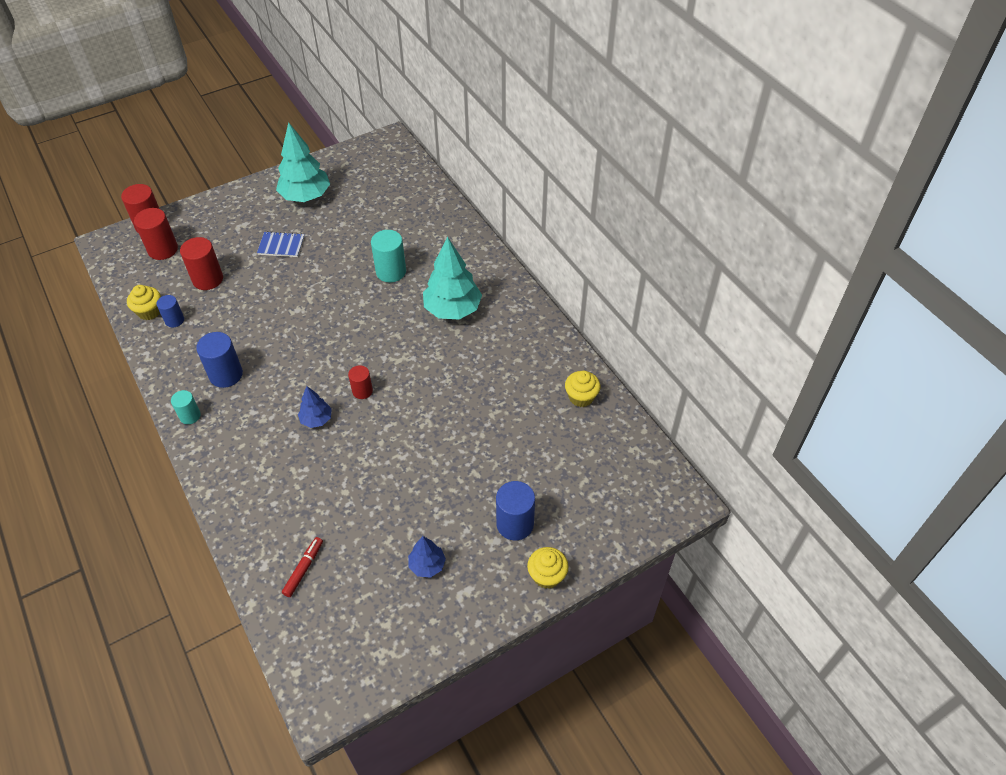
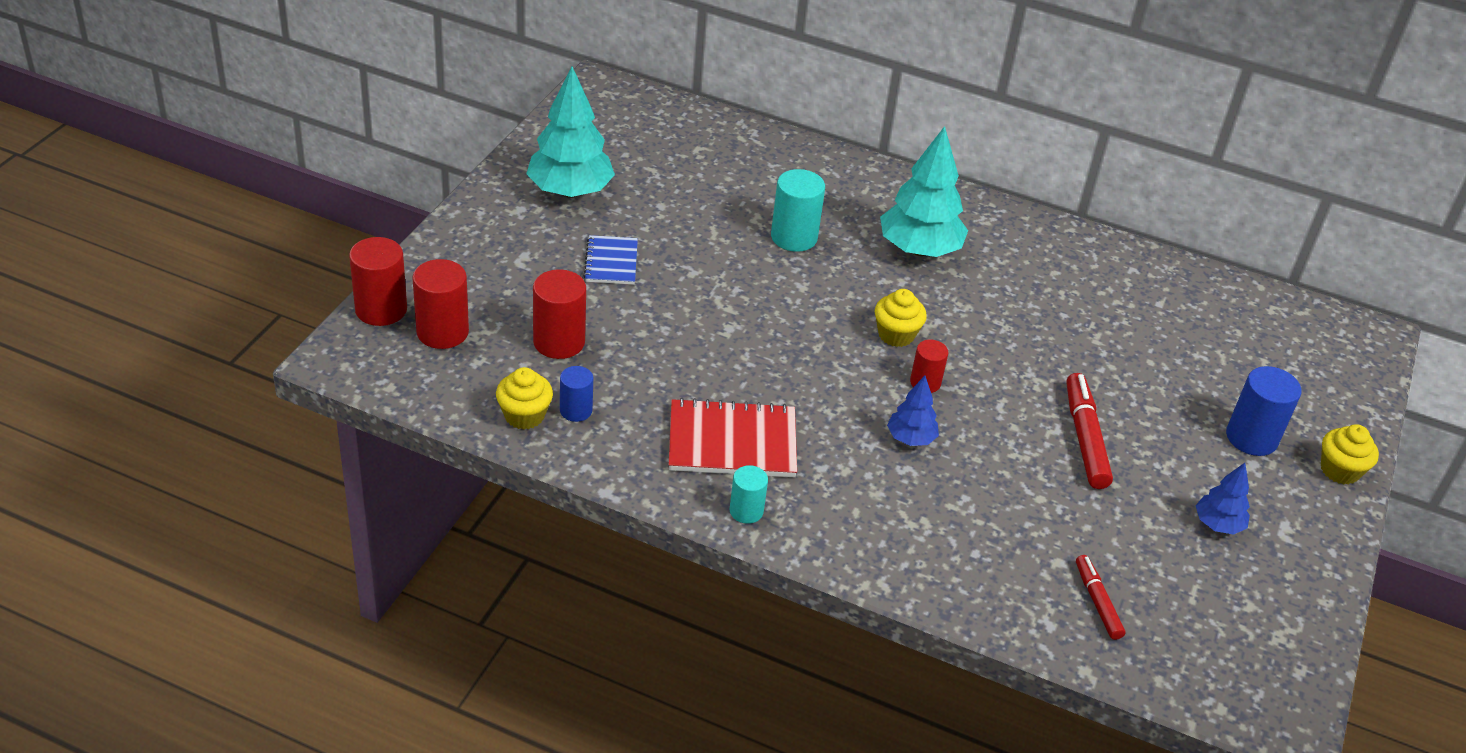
camera: 40 degrees left, 10 degrees down
blue cylinder [196,332,243,388] -> red notebook [669,398,797,477]
blue notebook [257,231,305,257] -> blue notebook turned 60 degrees counterclockwise [584,235,638,285]
yellow cupcake [565,371,600,407] -> yellow cupcake moved to [875,289,927,347]
none -> red marker [1066,373,1113,489]

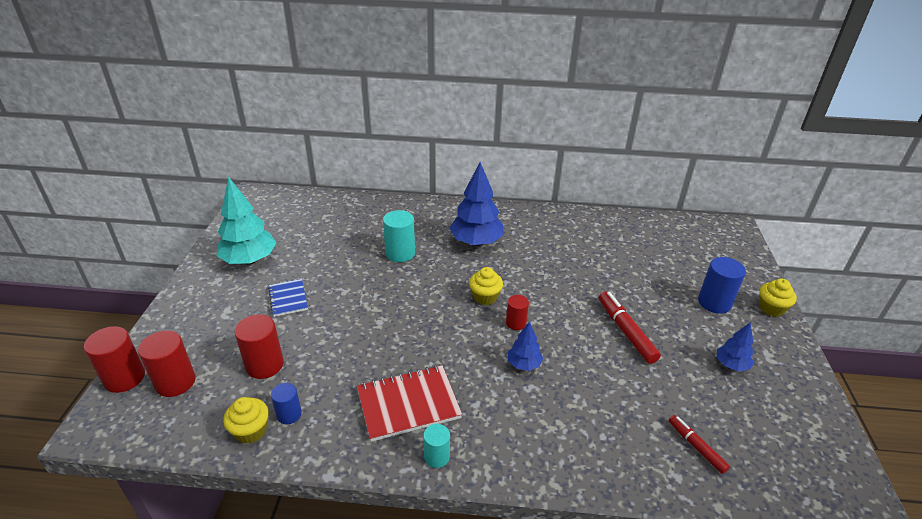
camera: 15 degrees left, 5 degrees down
turquoise tree [880,126,968,257] -> blue tree [449,162,504,246]

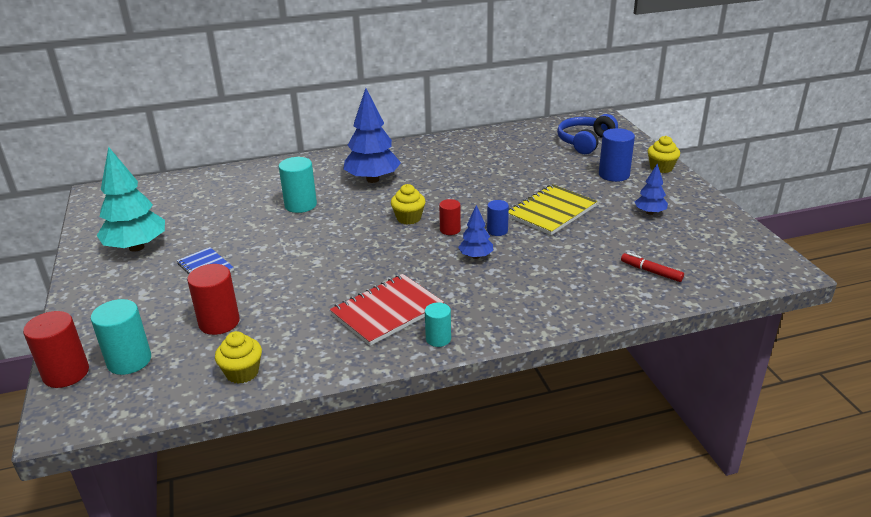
camera: 20 degrees left, 5 degrees down
red cylinder [138,330,195,397] -> turquoise cylinder [91,299,151,375]
blue cylinder [271,383,302,424] -> blue cylinder moved to [487,200,509,236]
red marker [599,291,661,364] -> yellow notebook [508,184,597,235]
none -> blue headphones [557,114,618,154]

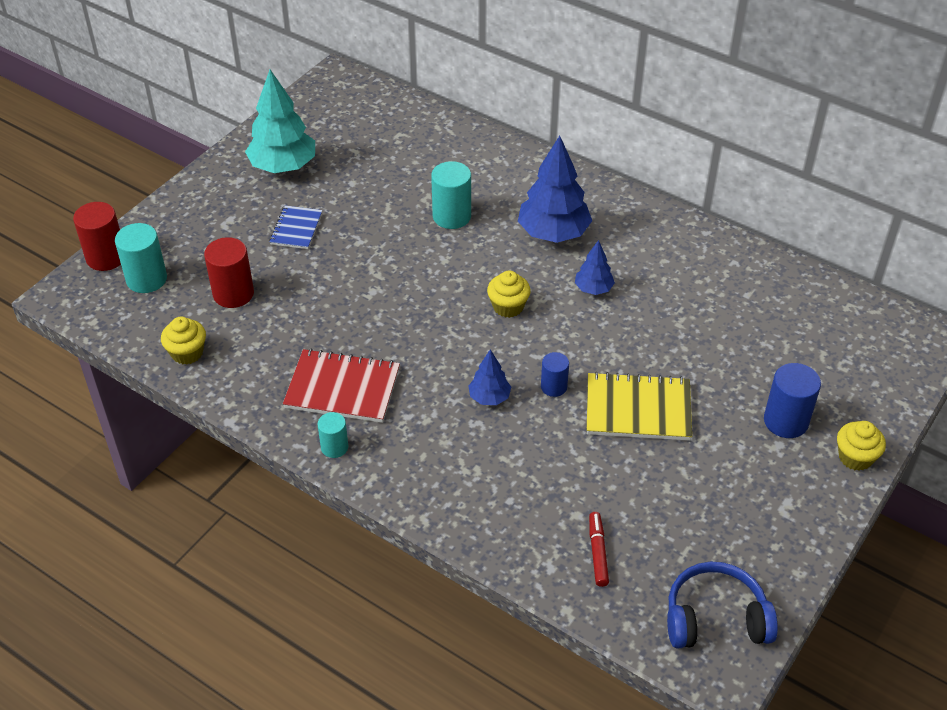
camera: 50 degrees right, 15 degrees up
red cylinder [439,199,461,235] -> none
blue headphones [557,114,618,154] -> blue headphones moved to [667,562,778,648]
blue tree [635,164,668,215] -> blue tree moved to [575,240,615,295]

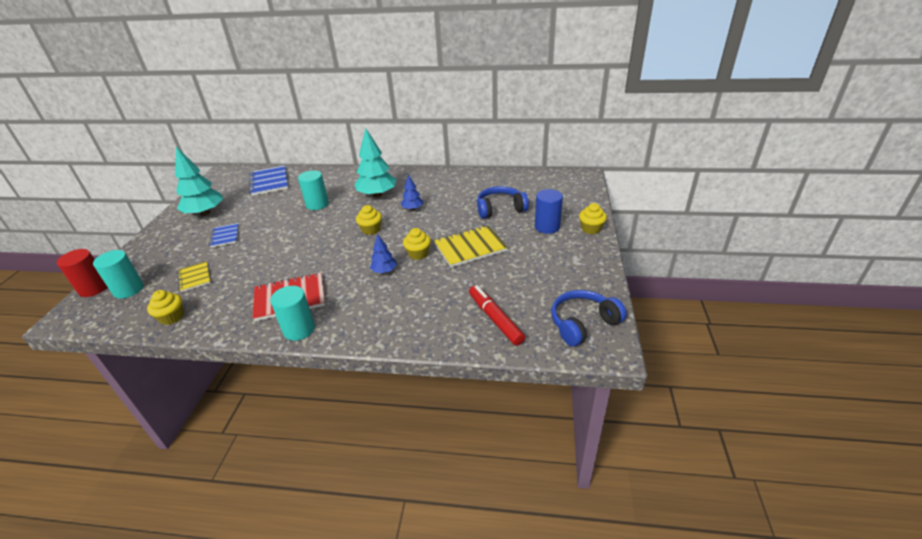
camera: 25 degrees left, 10 degrees down
red cylinder [204,237,254,308] -> yellow notebook [177,261,211,292]
turquoise cylinder [317,412,348,458] -> turquoise cylinder [270,286,315,341], size x1.65
blue tree [518,135,592,243] -> turquoise tree [355,128,396,197]
blue cylinder [541,352,569,397] -> yellow cupcake [403,228,431,260]
red marker [589,512,609,587] -> red marker [469,285,525,346], size x1.62
none -> blue notebook [249,165,288,196]
none -> blue headphones [477,186,529,219]

